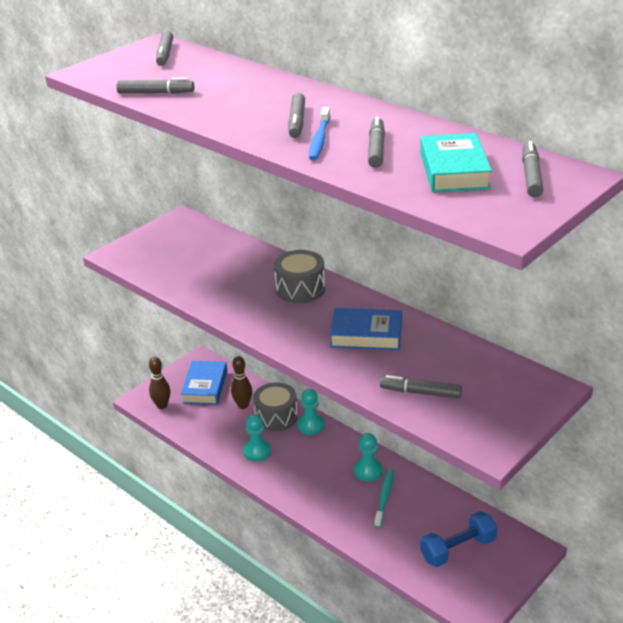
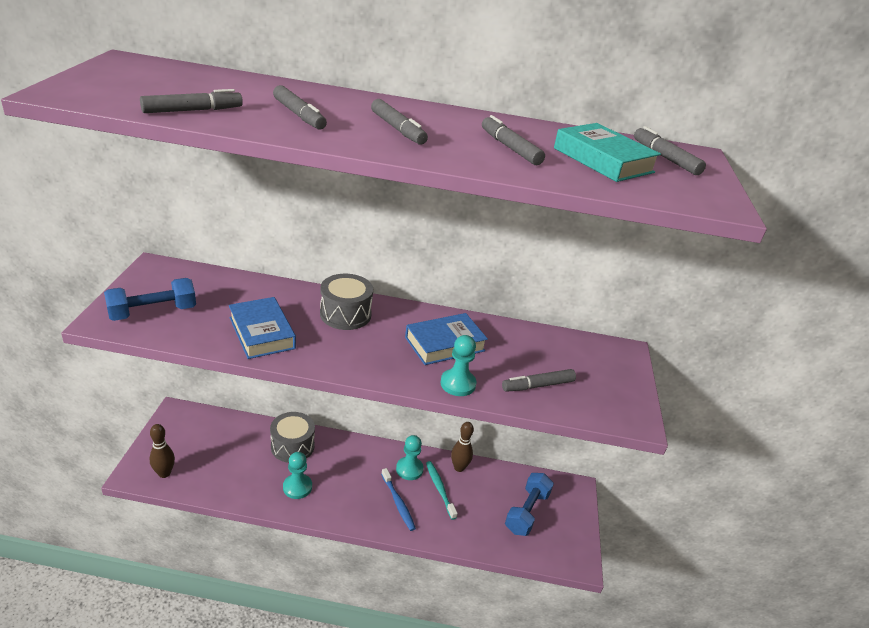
camera: 40 degrees left, 0 degrees up
grey marker [156,31,173,66] -> grey marker moved to [273,85,327,130]
blue book [181,361,227,405] -> blue book moved to [229,297,296,359]
brown bowling pin [231,356,252,409] -> brown bowling pin moved to [451,422,474,472]
turquoise pawn [297,389,325,435] -> turquoise pawn moved to [440,335,477,396]
blue toothbrush [309,107,330,160] -> blue toothbrush moved to [381,468,416,531]
none -> blue dumbbell [104,278,196,321]

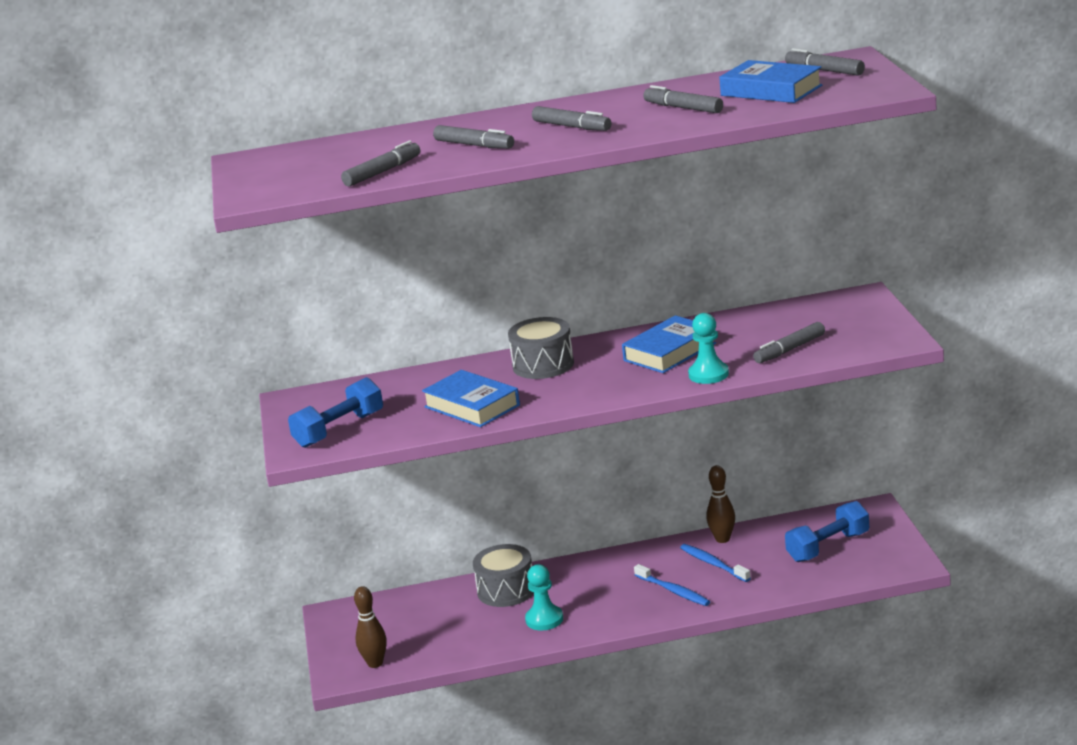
camera: 10 degrees left, 10 degrees down
turquoise pawn [396,435,424,480] -> none
turquoise toothbrush [426,461,458,520] -> blue toothbrush [680,544,751,582]
blue dumbbell [505,473,554,536] -> blue dumbbell turned 45 degrees clockwise [785,501,869,562]
turquoise book [554,123,661,182] -> blue book [719,60,823,103]

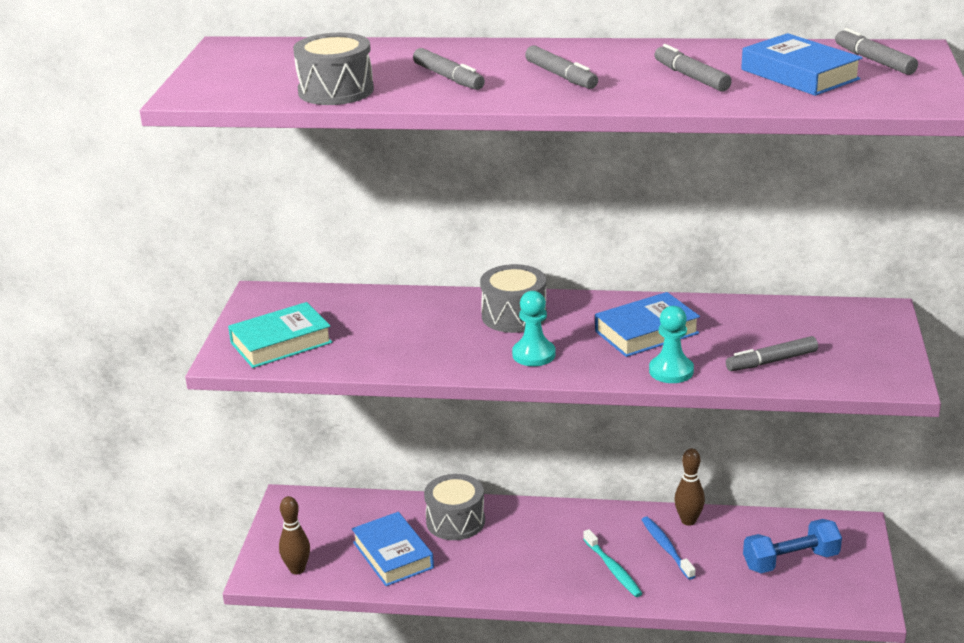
camera: 15 degrees right, 5 degrees up
blue dumbbell [288,377,383,448] -> turquoise book [228,302,332,368]
grey marker [341,140,420,186] -> grey drum [293,33,374,105]
blue book [422,370,520,427] -> blue book moved to [352,512,434,586]
turquoise pawn [525,564,563,631] -> turquoise pawn moved to [512,291,556,366]
blue toothbrush [634,564,710,606] -> turquoise toothbrush [583,529,643,597]

